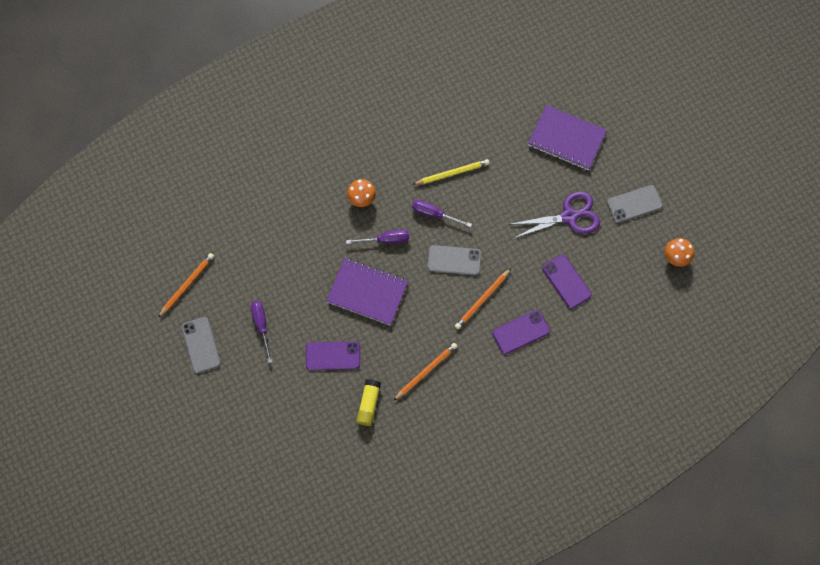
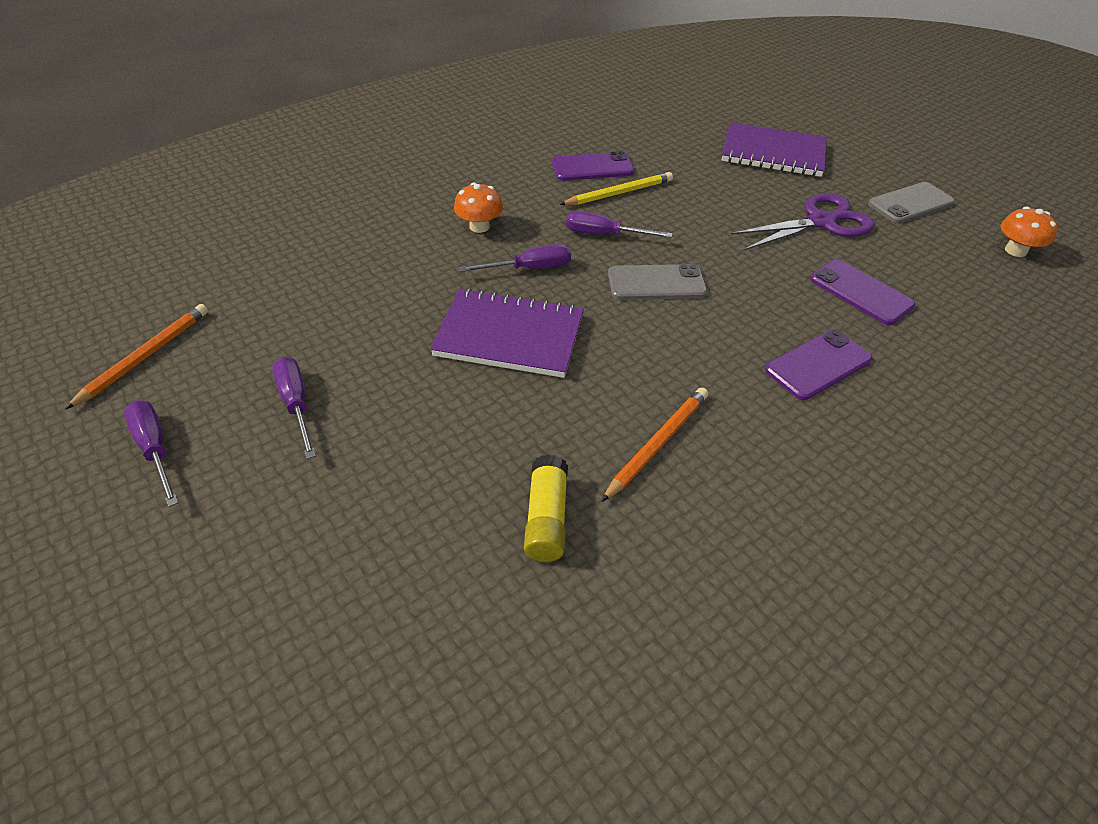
camera: 10 degrees left, 25 degrees down
grey phone [182,317,221,374] -> purple screwdriver [124,400,179,507]
purple phone [306,341,360,370] -> purple phone moved to [552,151,635,181]
orange pencil [455,268,511,329] -> none

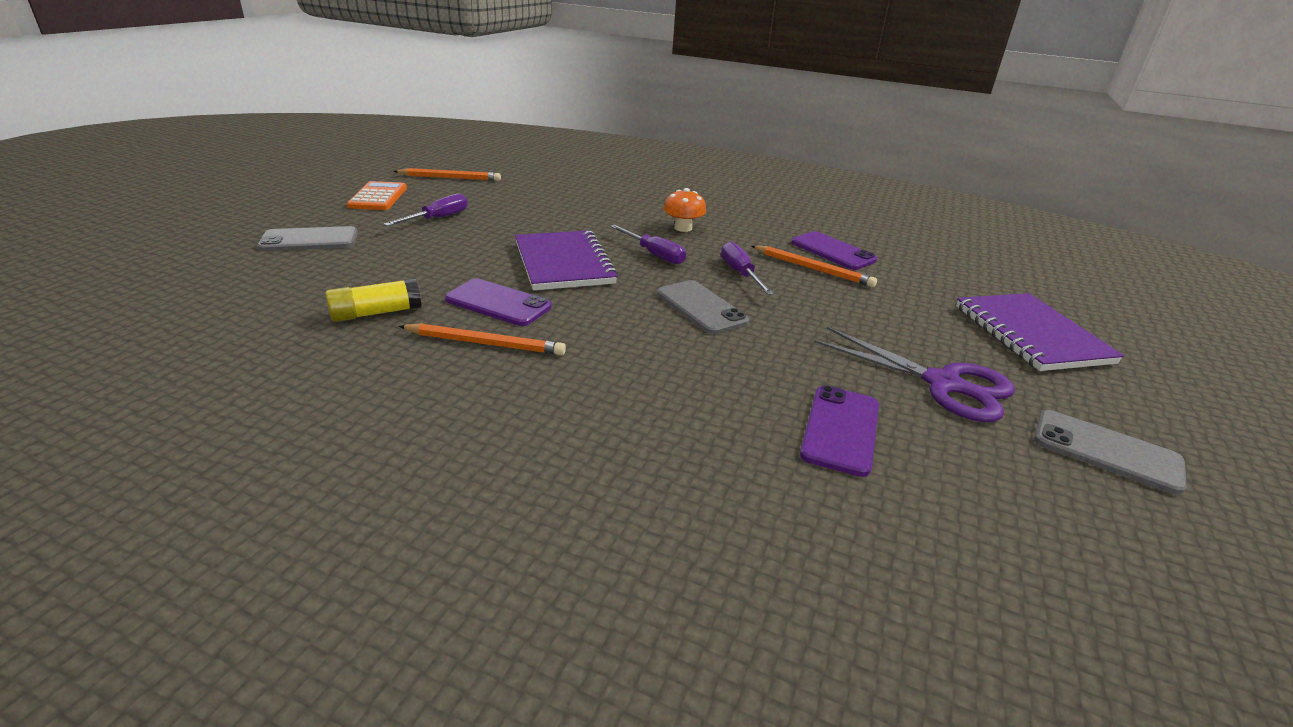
camera: 60 degrees right, 15 degrees down
purple screwdriver [124,400,179,507] -> orange calculator [347,181,407,210]
yellow pencil [559,172,673,205] -> orange pencil [752,245,877,287]
purple phone [765,330,873,400] -> purple phone moved to [445,279,552,326]
orange mushroom [1001,206,1058,257] -> none
none -> grey phone [257,226,358,251]

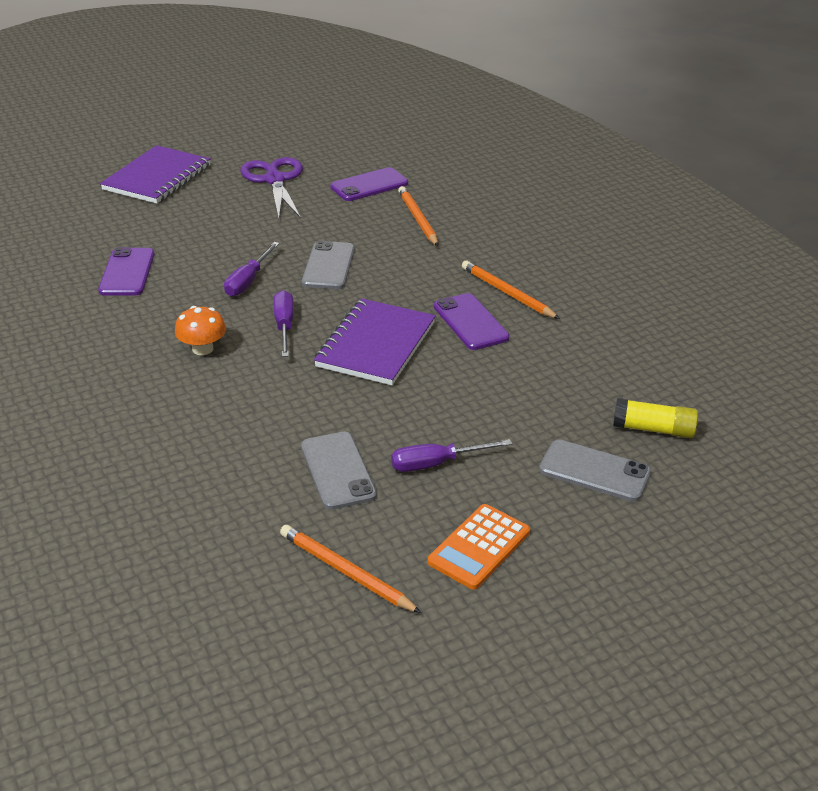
camera: 140 degrees left, 5 degrees up
yellow glue stick [325,278,421,322] -> yellow glue stick moved to [613,398,698,438]
orange pencil [752,245,877,287] -> orange pencil moved to [398,186,438,246]
grey phone [1034,410,1187,495] -> grey phone moved to [301,432,377,510]

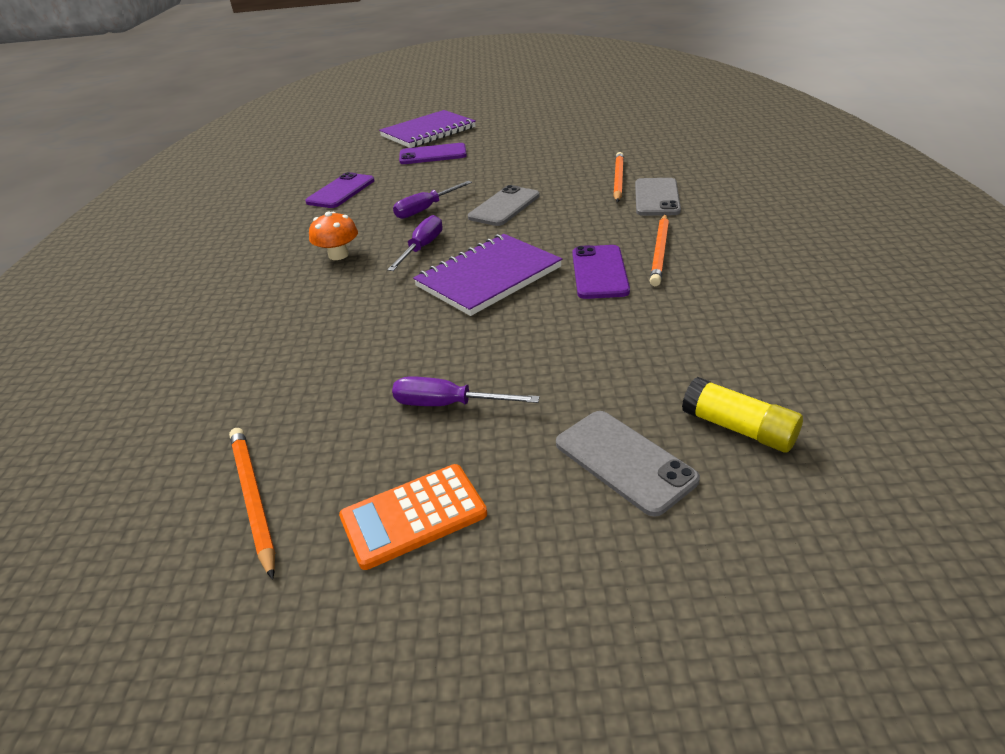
camera: 30 degrees right, 0 degrees up
purple scissors [240,157,303,219] -> none
grey phone [301,432,377,510] -> grey phone moved to [635,178,681,216]
purple phone [330,167,408,201] -> purple phone moved to [399,143,467,164]
orange pencil [462,260,560,319] -> orange pencil turned 150 degrees counterclockwise [650,214,669,286]

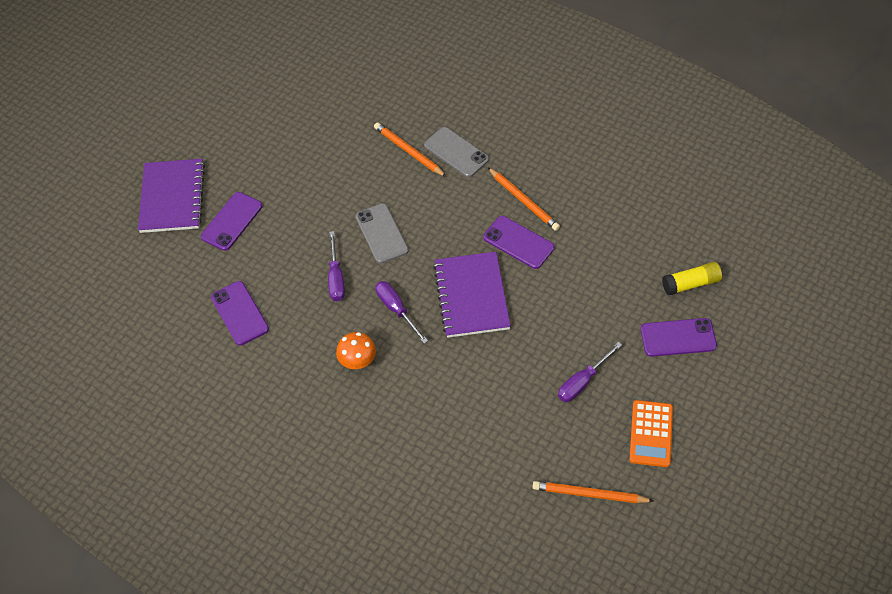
camera: 55 degrees left, 20 degrees up
grey phone [556,411,700,517] -> purple phone [641,318,717,357]

